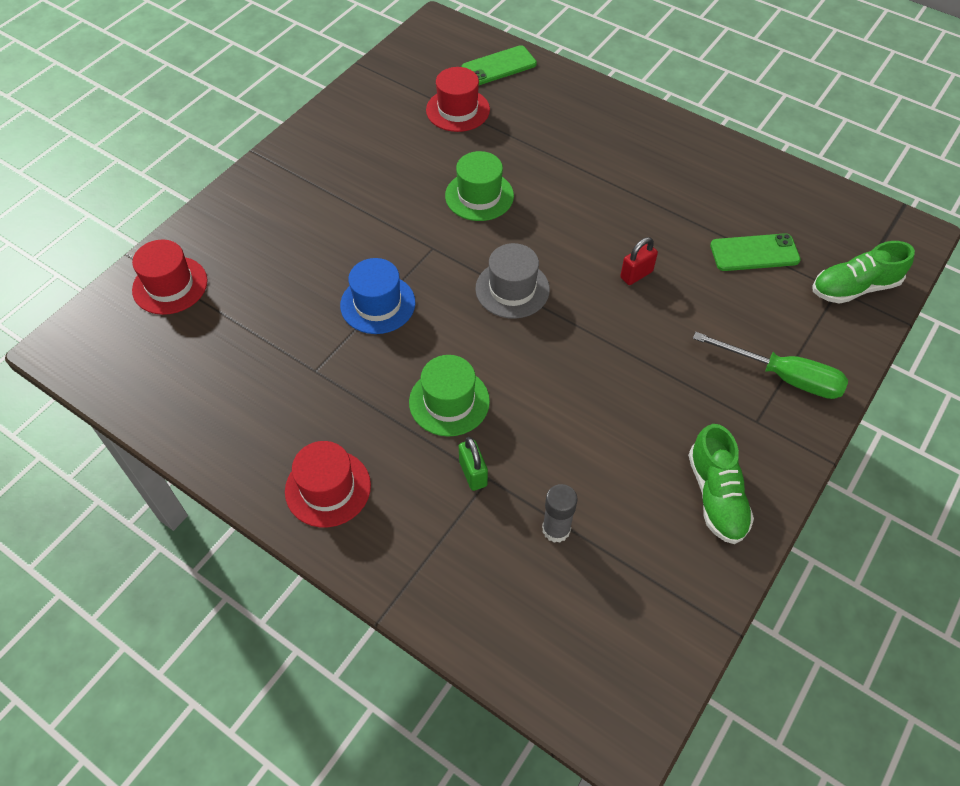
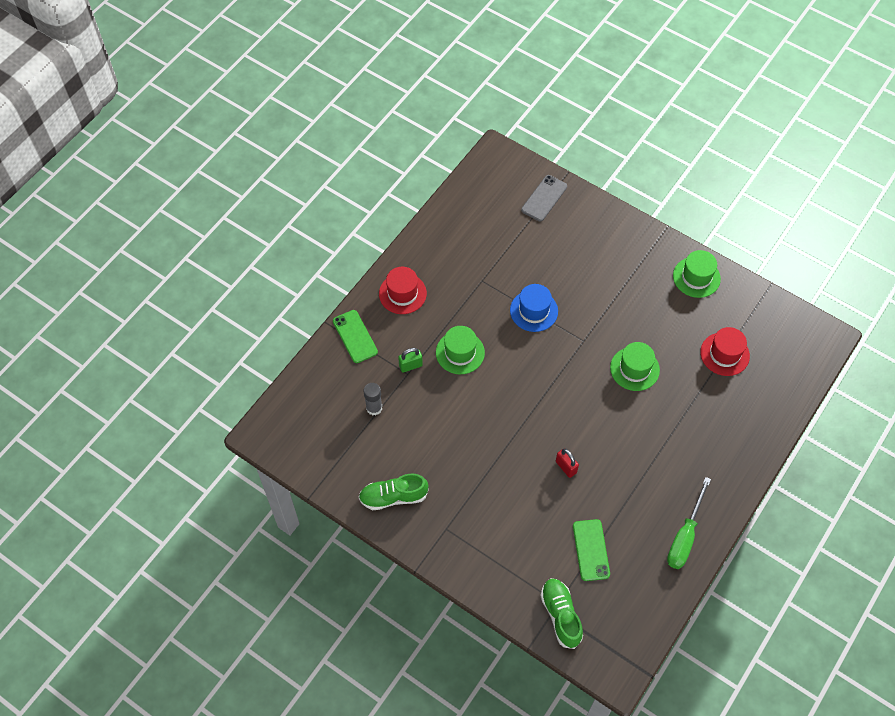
camera: 90 degrees right, 5 degrees up
red hat [132,240,208,315] -> grey phone [521,175,567,222]
green phone [462,45,537,85] -> green phone moved to [333,310,378,363]
grey hat [475,243,550,319] -> none
green screwdriver [693,332,848,399] -> green screwdriver moved to [667,477,711,569]
none -> green hat [673,250,721,298]

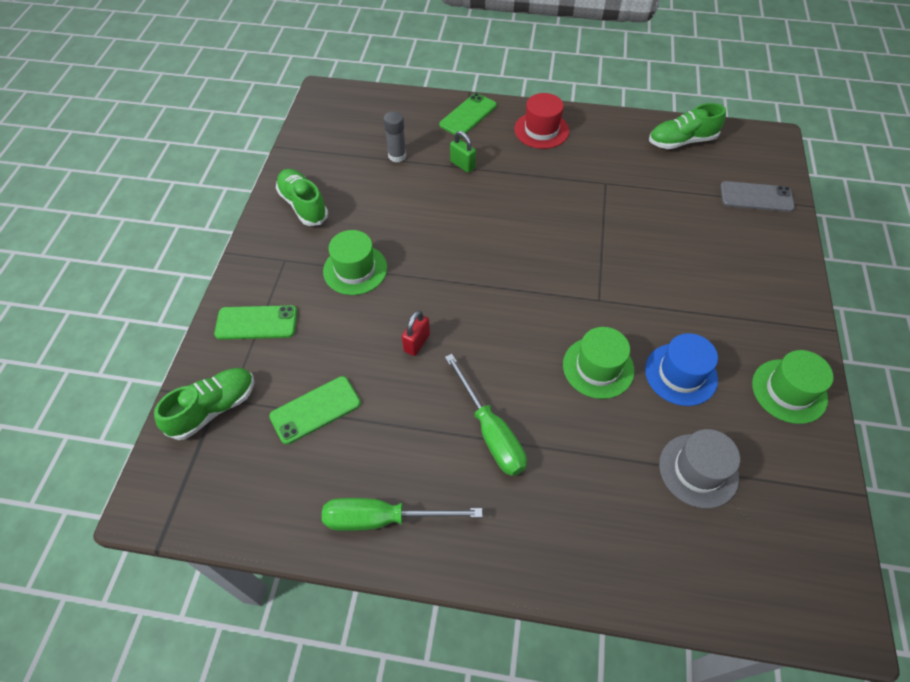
camera: 65 degrees right, 5 degrees down
green hat [436,326,485,374] -> green hat moved to [323,230,387,295]
blue hat [510,284,558,332] -> blue hat moved to [645,333,718,406]
red hat [700,327,750,376] -> grey hat [659,429,740,508]
none -> green phone [214,305,297,340]
none -> green screwdriver [445,354,527,476]
none -> green shoe [649,103,726,149]

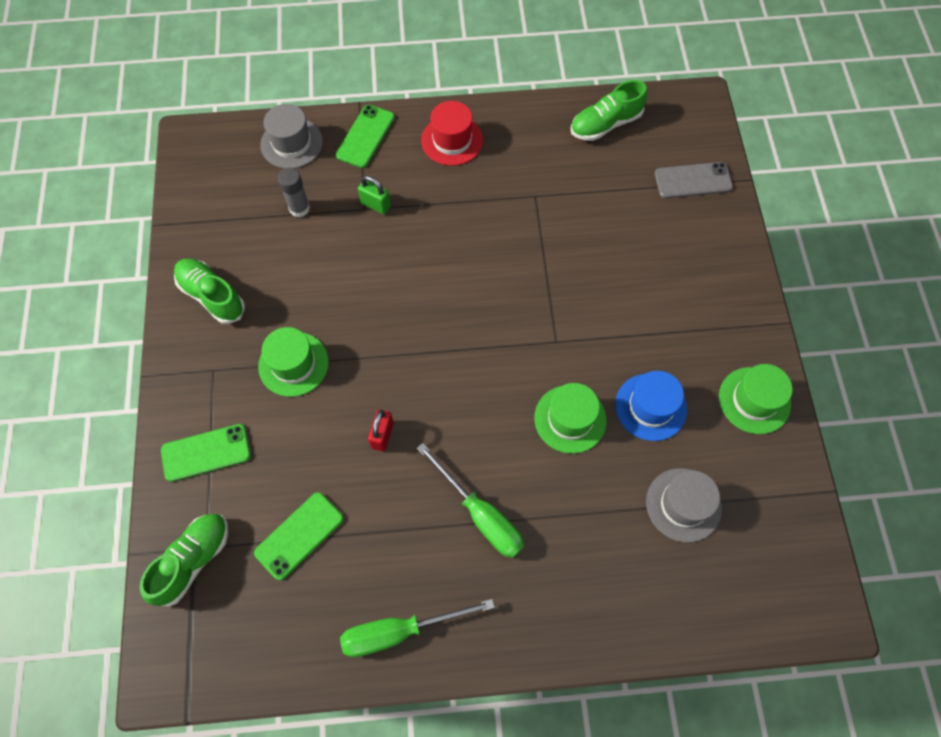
camera: 15 degrees left, 10 degrees up
none -> grey hat [260,104,323,168]

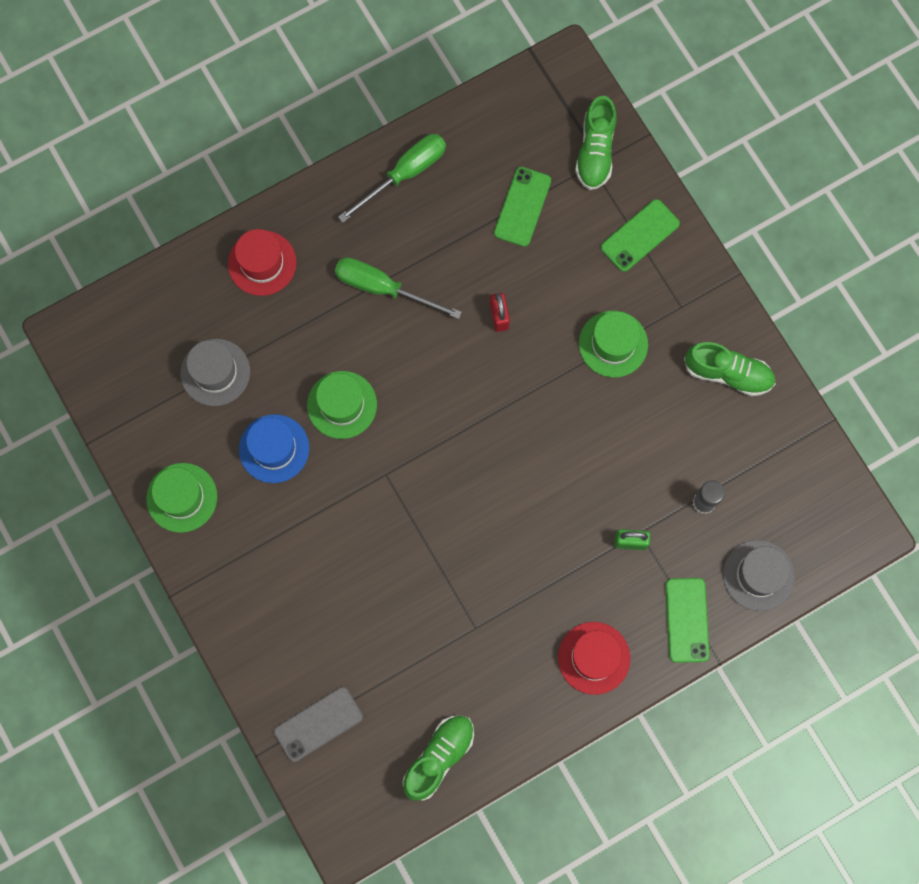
camera: 155 degrees right, 10 degrees up
none -> red hat [228,229,297,296]

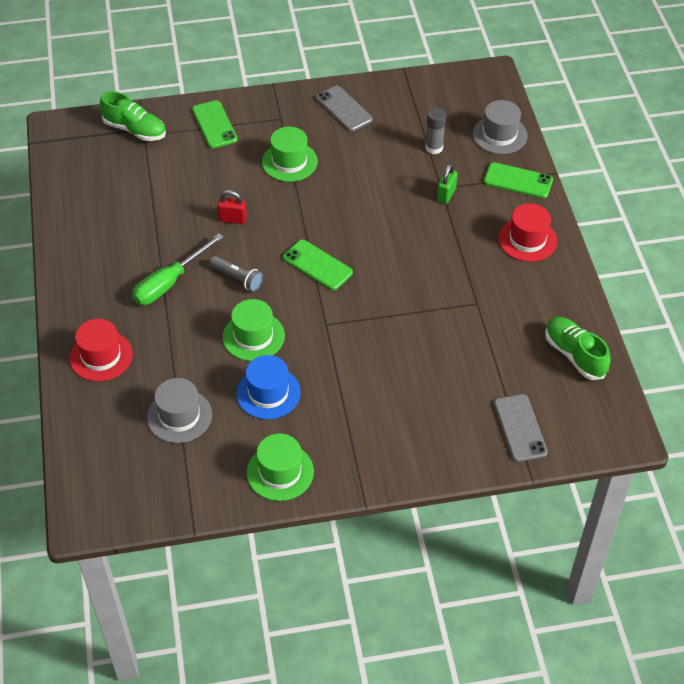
camera: 70 degrees left, 25 degrees down
green screwdriver [338,134,446,223] -> none
green phone [494,167,551,247] -> green phone moved to [283,240,353,290]
green shoe [684,342,775,396] -> grey phone [316,86,373,131]
none -> grey flashlight [210,256,263,292]

